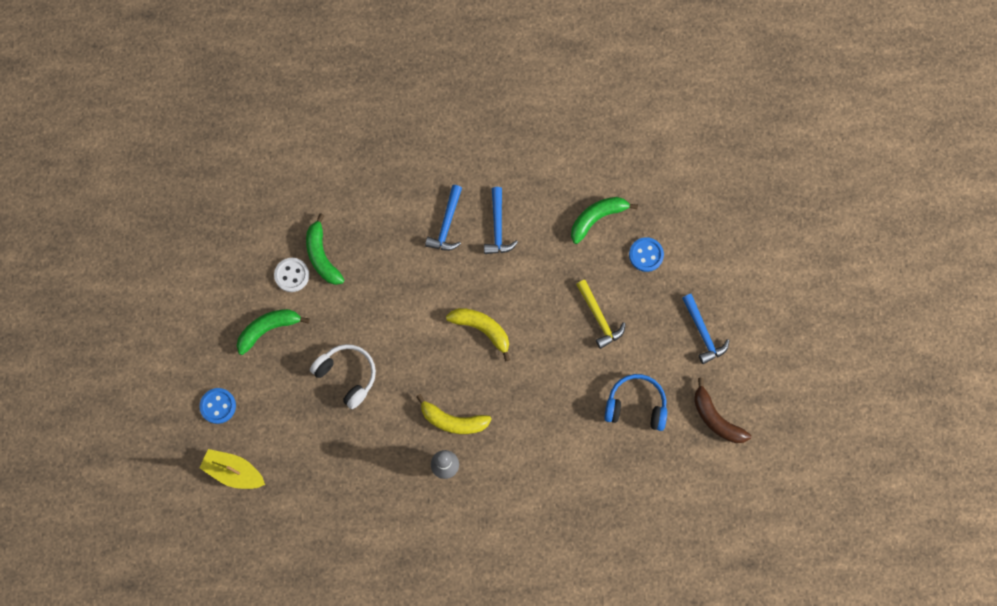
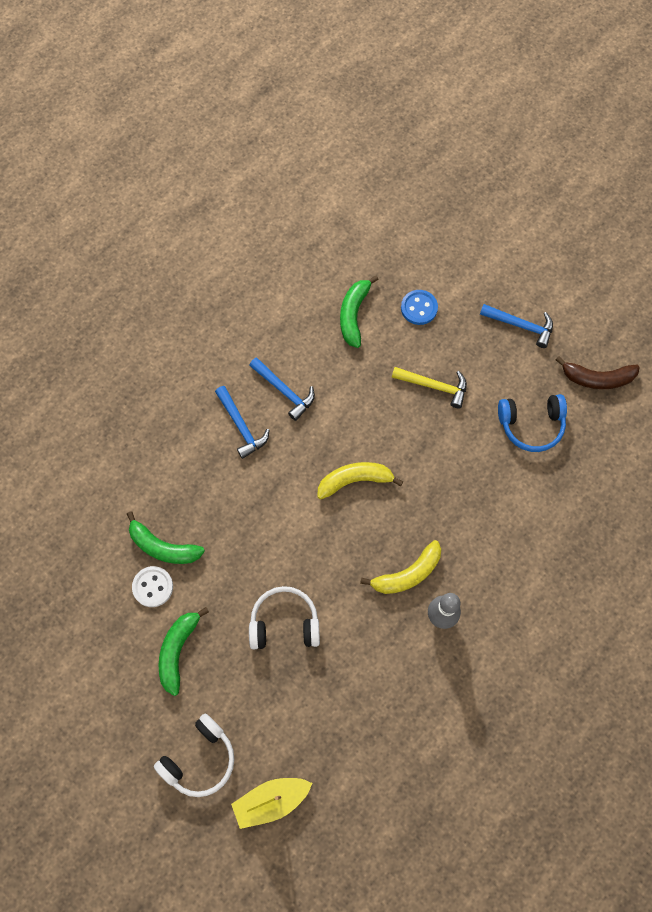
camera: 45 degrees left, 5 degrees down
blue button [199,388,236,424] -> white headphones [154,714,234,797]
blue headphones [604,374,667,431] -> blue headphones turned 150 degrees counterclockwise [498,394,567,452]

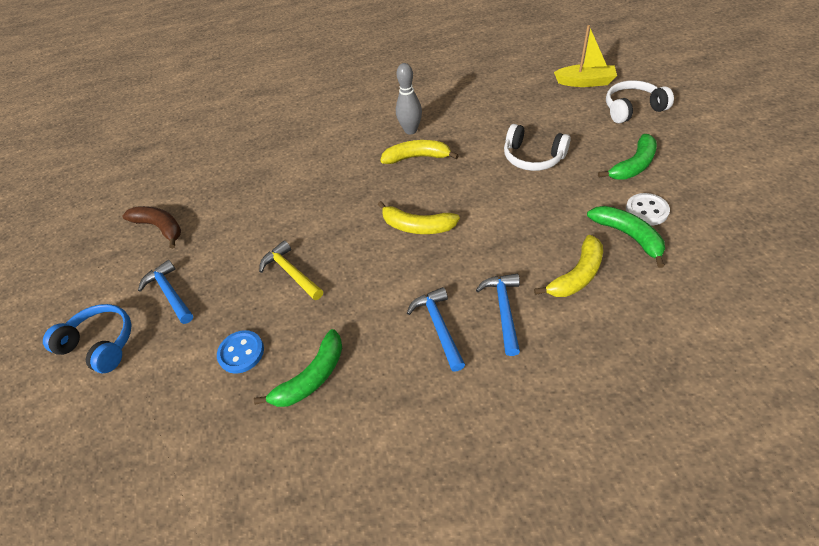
camera: 145 degrees left, 20 degrees down
blue headphones [498,394,567,452] -> blue headphones moved to [43,304,132,373]
none -> yellow banana [534,235,603,297]

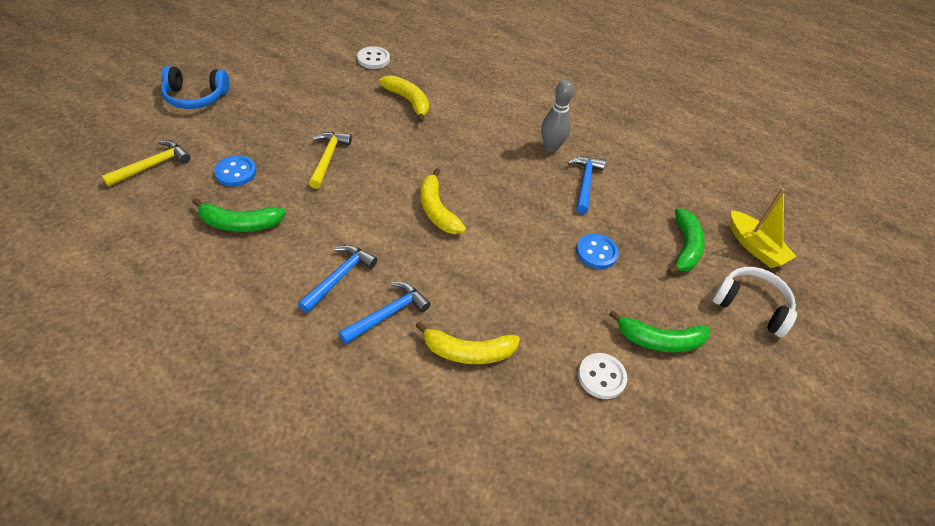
camera: 40 degrees right, 0 degrees up
blue headphones [43,304,132,373] -> blue headphones turned 105 degrees clockwise [161,66,229,109]
brown banana [122,206,181,249] -> none
blue hammer [138,260,193,324] -> blue hammer moved to [567,157,606,214]
yellow banana [380,140,459,164] -> yellow banana moved to [379,75,429,123]
white headphones [504,124,571,171] -> blue button [576,234,619,269]
green banana [587,206,665,268] -> green banana moved to [667,208,705,275]
none -> yellow hammer [102,140,191,187]
none -> white button [357,46,390,69]

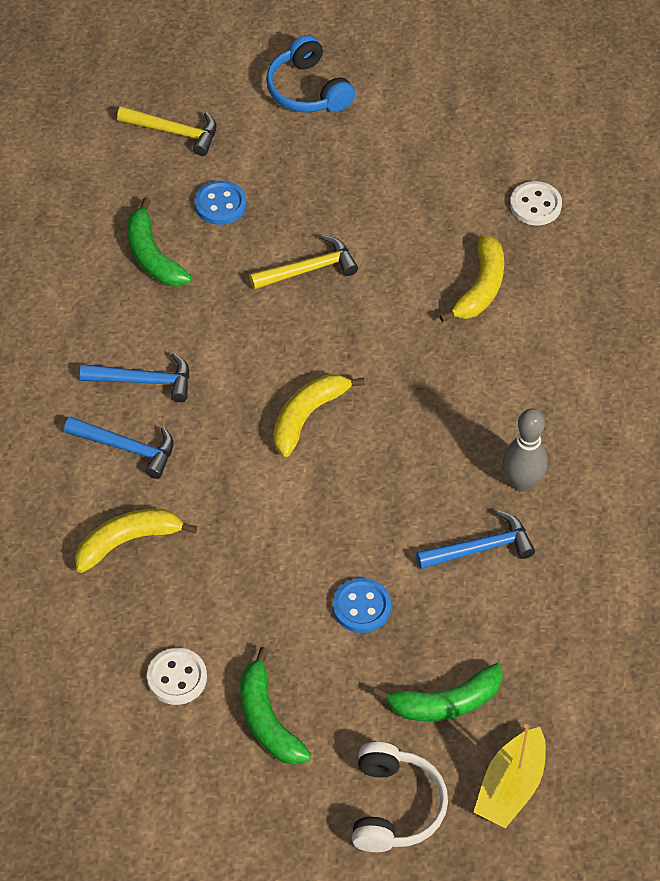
camera: 65 degrees right, 5 degrees up
yellow banana [416,321,520,364] -> yellow banana turned 90 degrees clockwise [75,509,197,573]

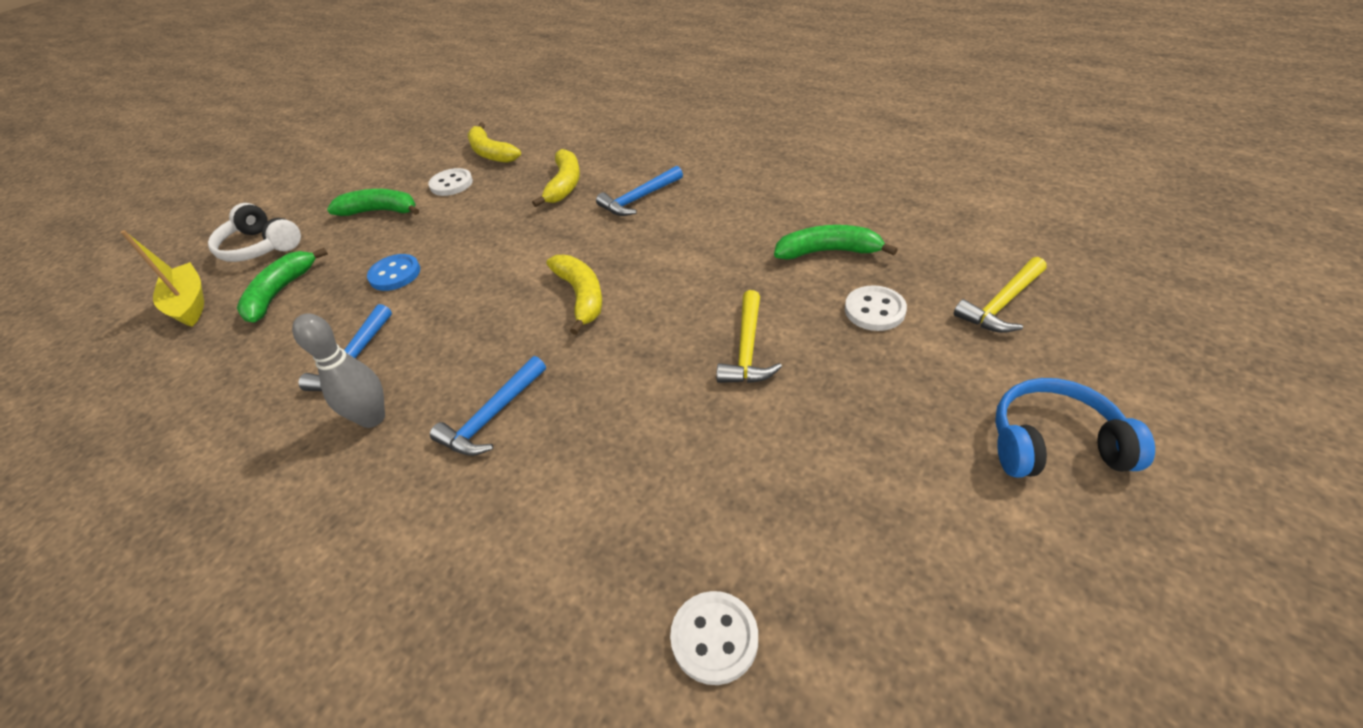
camera: 125 degrees right, 10 degrees down
blue hammer [80,353,190,402] -> blue hammer moved to [430,356,546,456]
blue button [195,180,246,225] -> white button [845,285,907,331]
yellow banana [440,234,504,322] -> yellow banana moved to [468,122,521,163]

